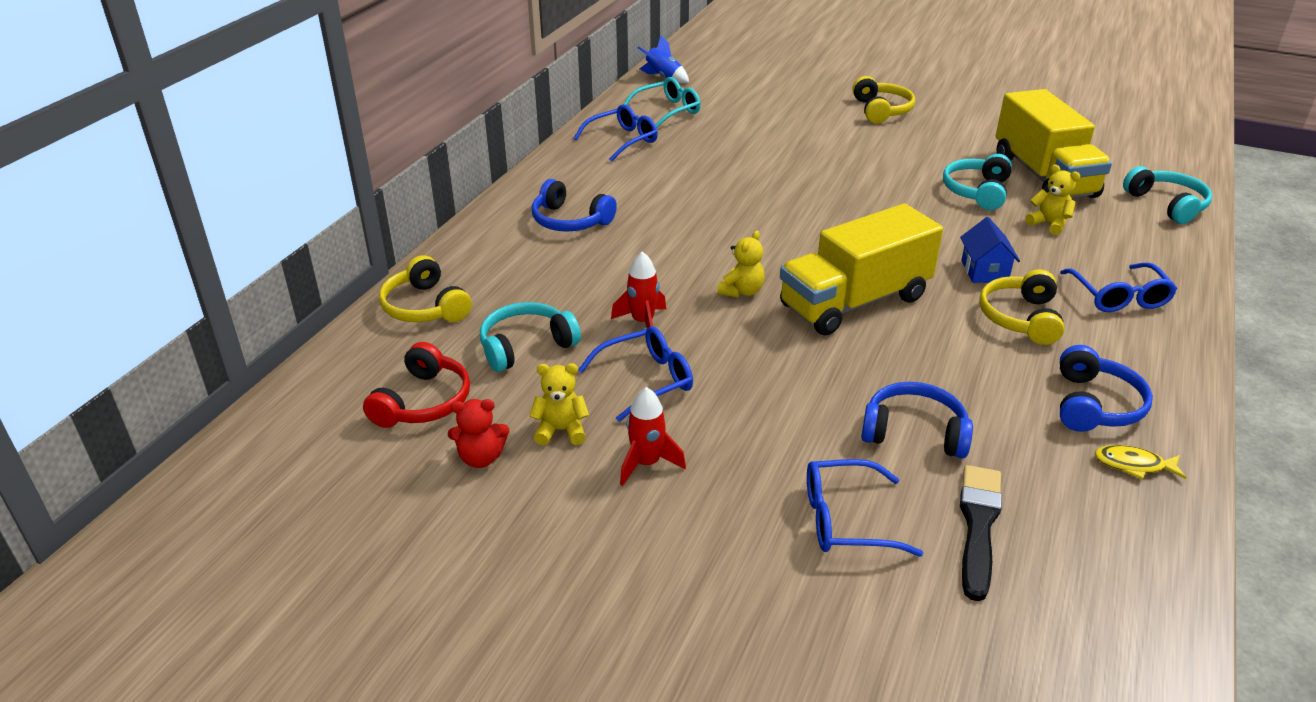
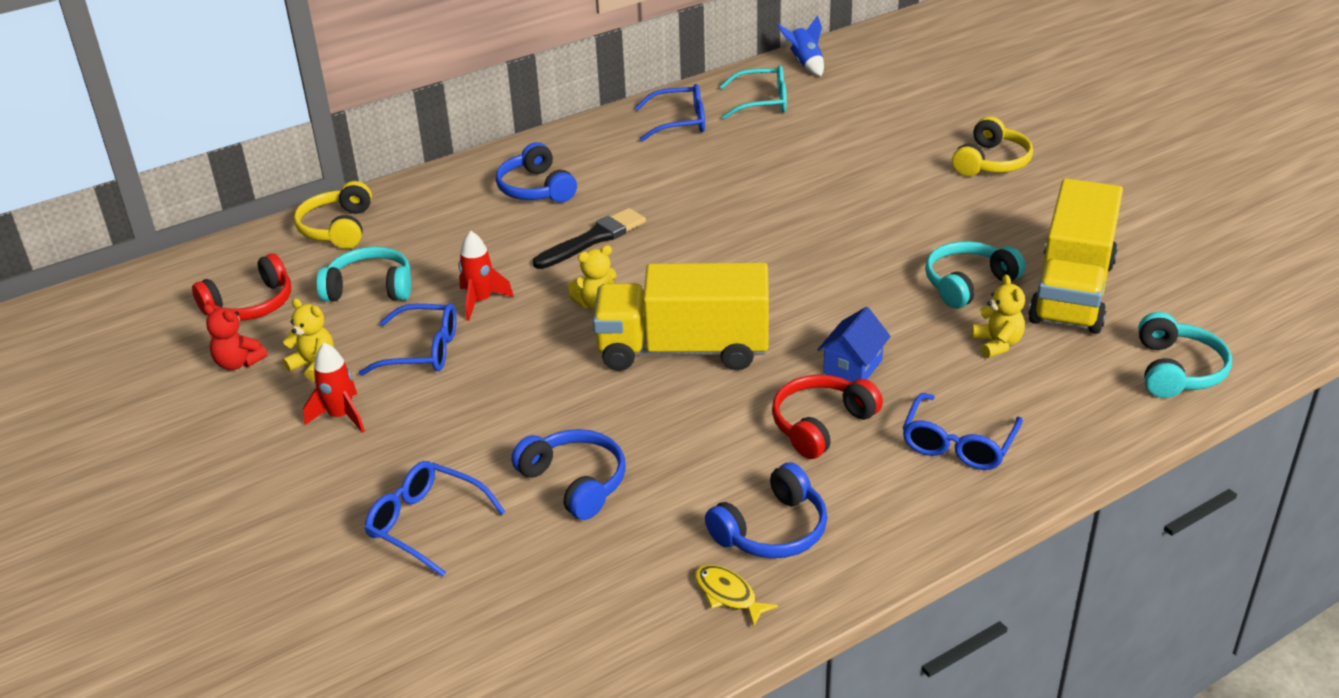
camera: 35 degrees right, 0 degrees up
black brush [960,465,1002,601] -> black brush moved to [533,208,646,269]
yellow headphones [979,270,1065,345] -> red headphones [772,375,883,459]

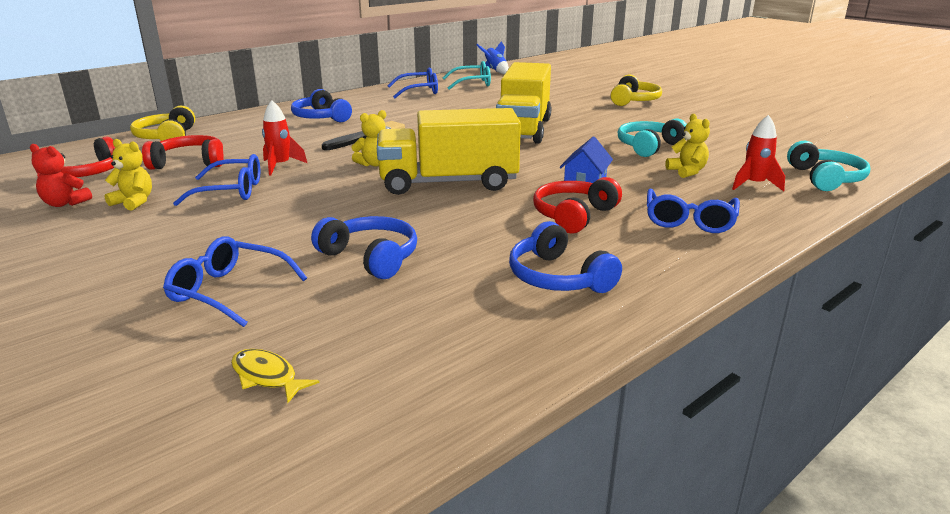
camera: 10 degrees left, 10 degrees down
red rocket [303,343,365,433] -> red rocket moved to [732,115,785,191]
turquoise headphones [316,246,411,301] -> red headphones [142,135,223,170]
yellow fish [695,565,778,627] -> yellow fish moved to [231,349,319,403]
blue headphones [705,462,827,558] -> blue headphones turned 105 degrees clockwise [509,221,622,293]
yellow truck [1028,178,1123,334] -> yellow truck moved to [496,62,551,144]

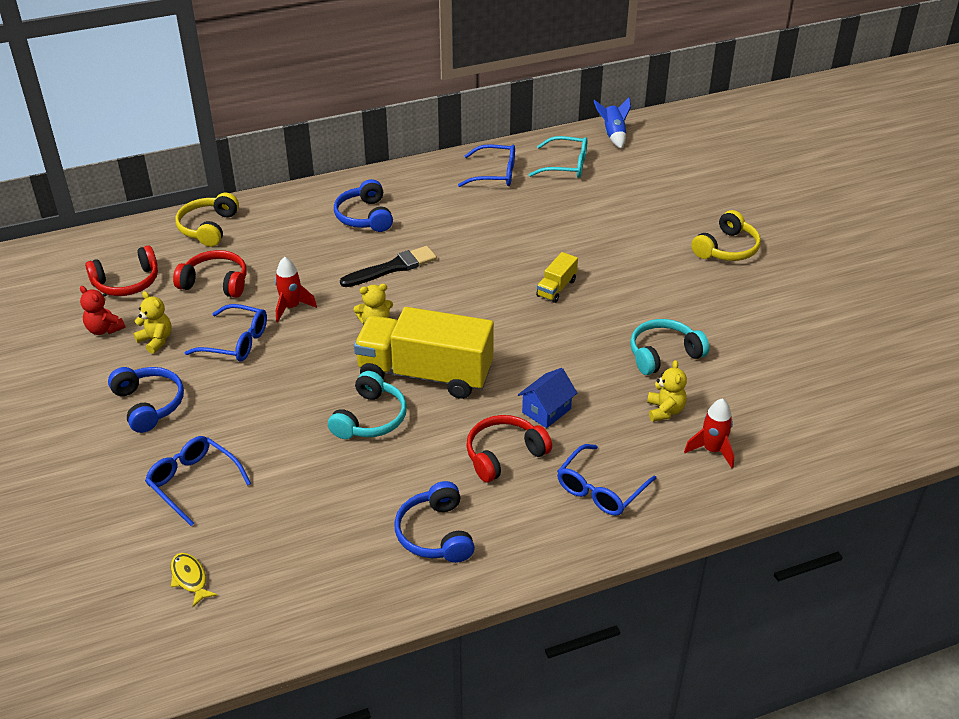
camera: 20 degrees right, 15 degrees up
blue headphones [311,216,417,279] -> blue headphones moved to [108,367,184,433]
yellow truck [496,62,551,144] -> yellow truck [536,252,578,303], size x0.43
turquoise headphones [787,141,870,191] -> turquoise headphones moved to [328,371,407,439]

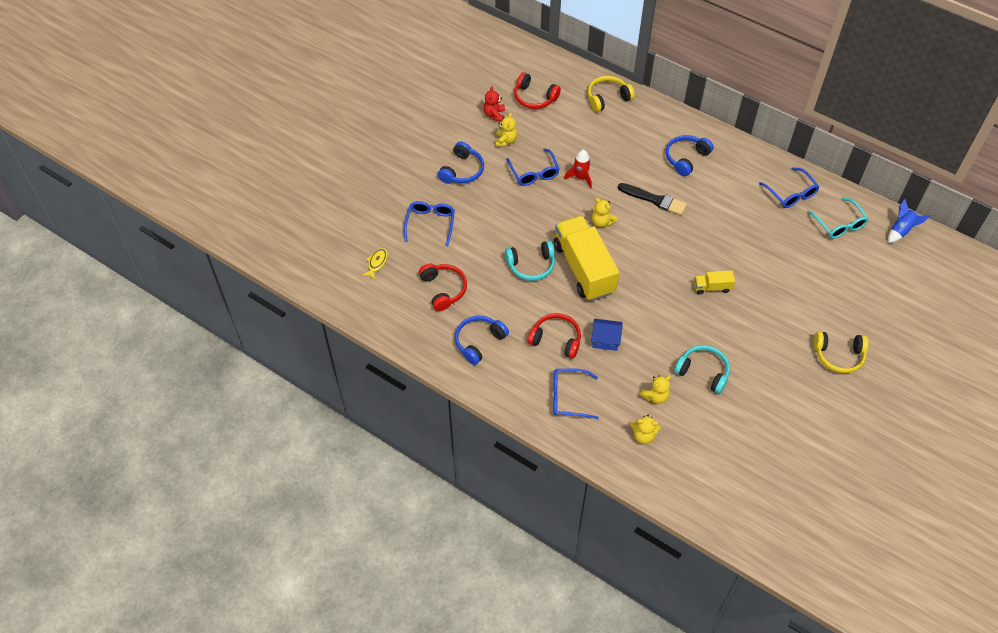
camera: 55 degrees right, 15 degrees up
red headphones [173,250,247,298] -> red headphones moved to [419,264,467,311]
red rocket [684,398,734,468] -> yellow teddy bear [630,415,661,444]

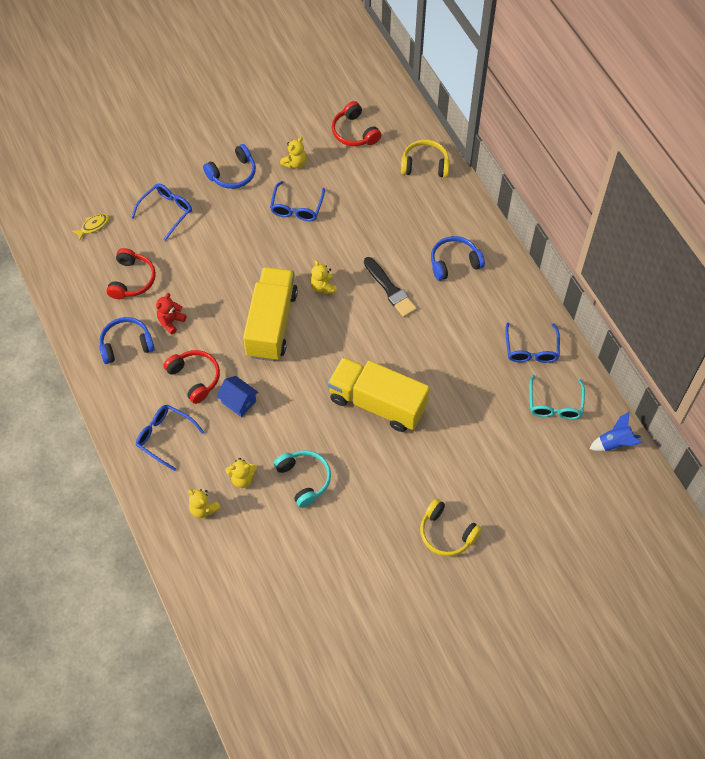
camera: 30 degrees right, 5 degrees up
red teddy bear [483,86,505,122] -> red teddy bear moved to [156,293,186,334]
turquoise headphones [505,241,555,281] -> none
red rocket [564,150,592,188] -> none
yellow truck [694,270,735,294] -> yellow truck [328,357,430,432], size x2.32

